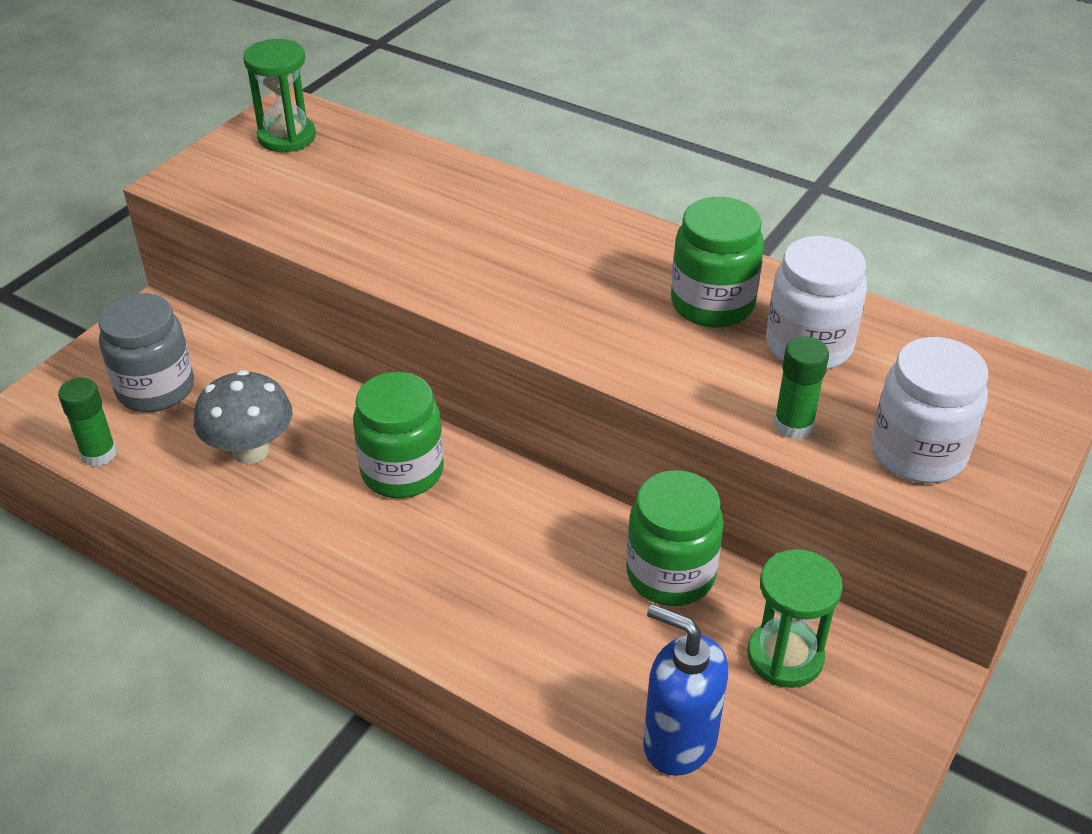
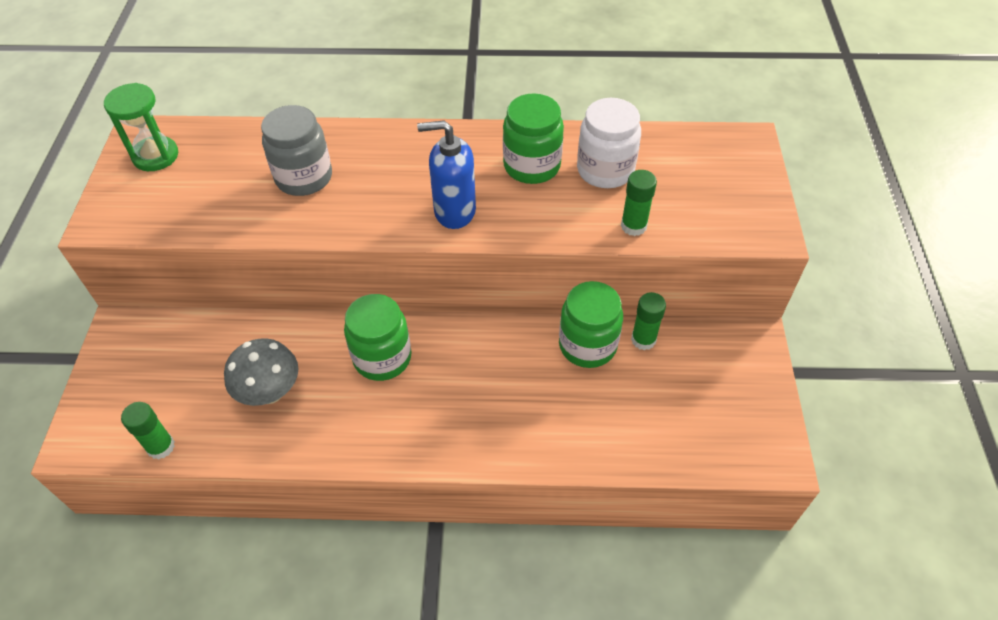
camera: 30 degrees left, 10 degrees up
grey jar [98,293,194,412] -> grey jar moved to [261,105,332,196]
blue soap dispenser [643,604,728,776] -> blue soap dispenser moved to [417,120,476,229]
green hourglass [748,549,843,688] -> none
white jar [871,337,988,483] -> none
none -> green glue stick [631,292,666,350]

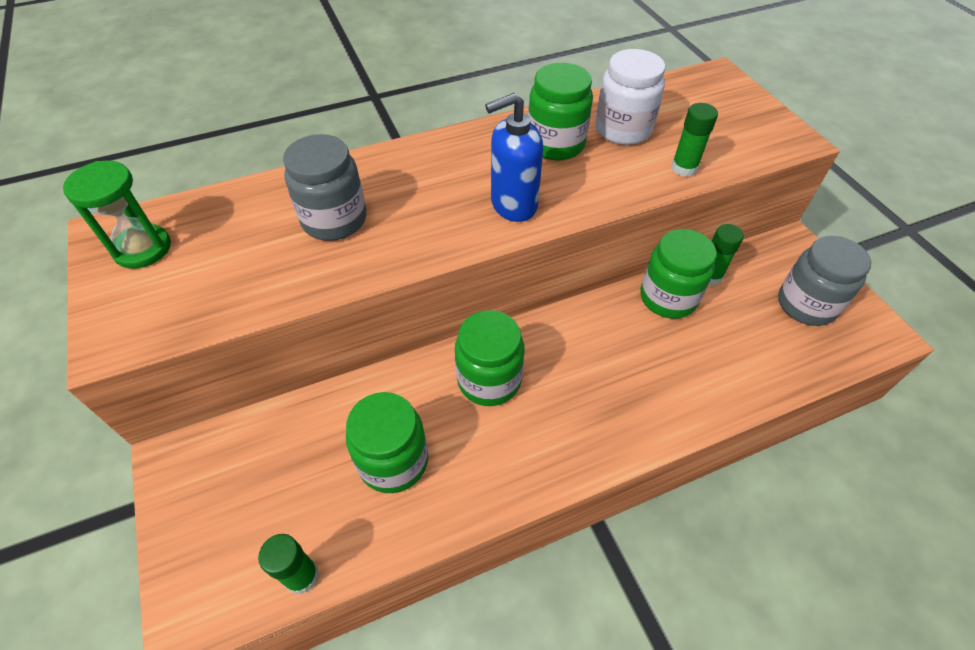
camera: 25 degrees left, 0 degrees up
grey mushroom [224,338,299,406] -> green jar [346,392,428,493]
none -> grey jar [778,236,871,326]

